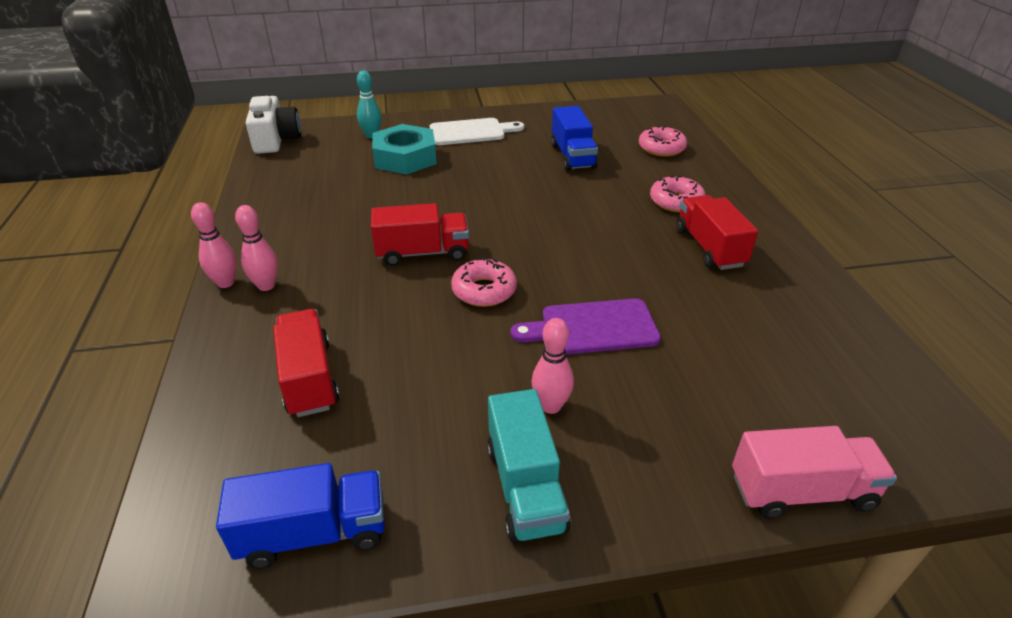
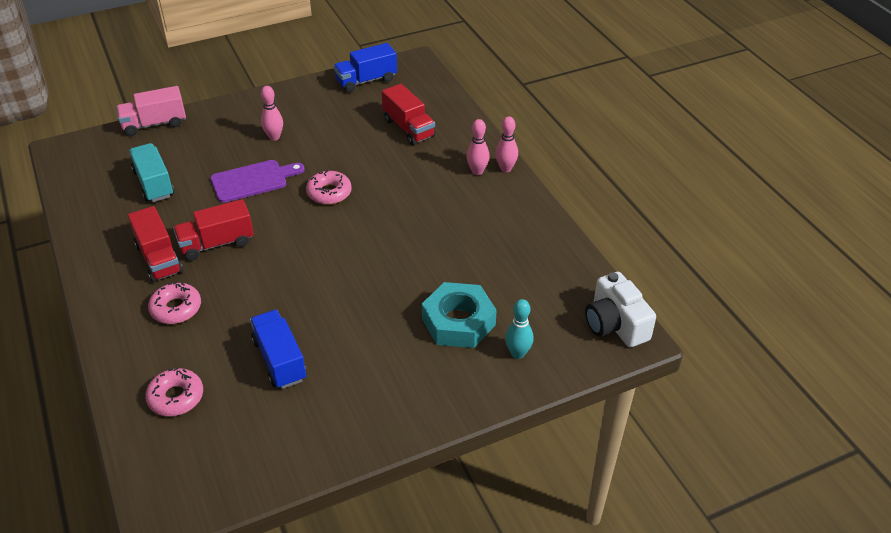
camera: 165 degrees right, 5 degrees up
red truck [371,203,469,266] -> red truck moved to [173,199,254,261]
white cutting board [430,118,524,145] -> none
turquoise truck [487,389,571,542] -> turquoise truck moved to [129,143,174,202]

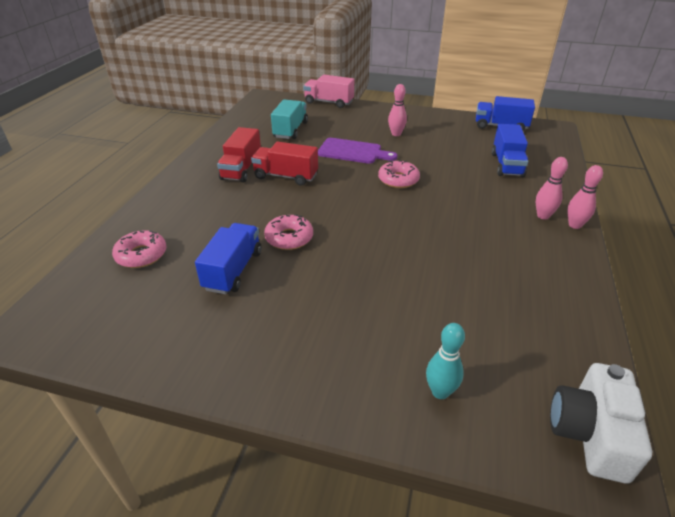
camera: 40 degrees right, 5 degrees down
pink donut [148,282,201,324] -> pink donut moved to [264,214,313,250]
red truck [382,84,435,145] -> blue truck [492,124,528,177]
turquoise nut [422,282,497,348] -> none

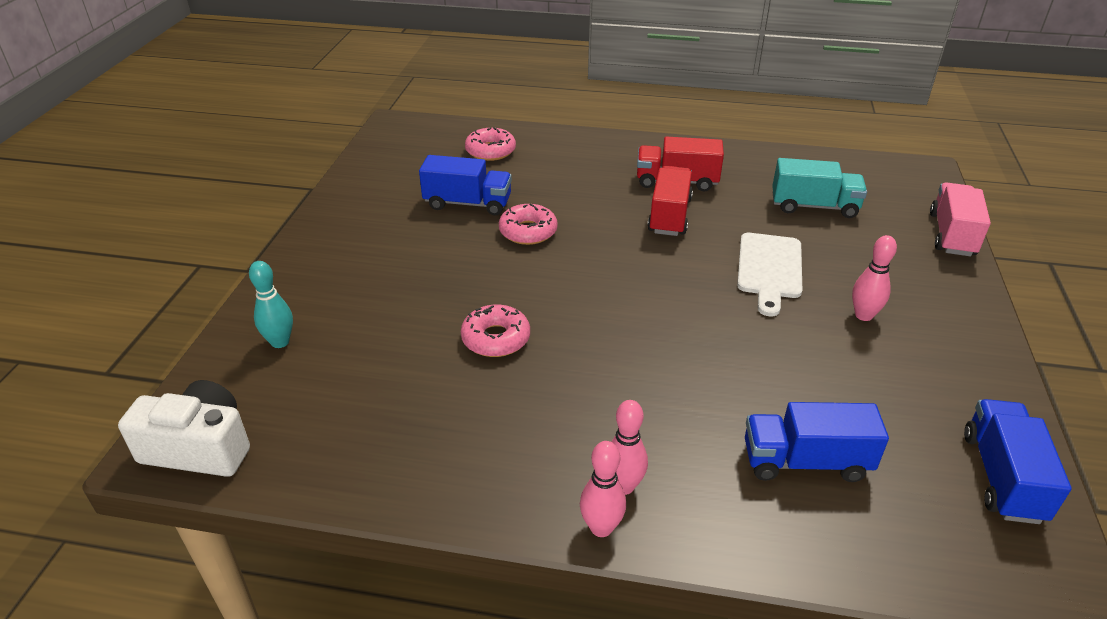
camera: 85 degrees right, 0 degrees up
purple cutting board [318,138,397,164] -> white cutting board [737,233,802,316]
pink donut [378,160,420,188] -> pink donut moved to [461,305,530,357]

